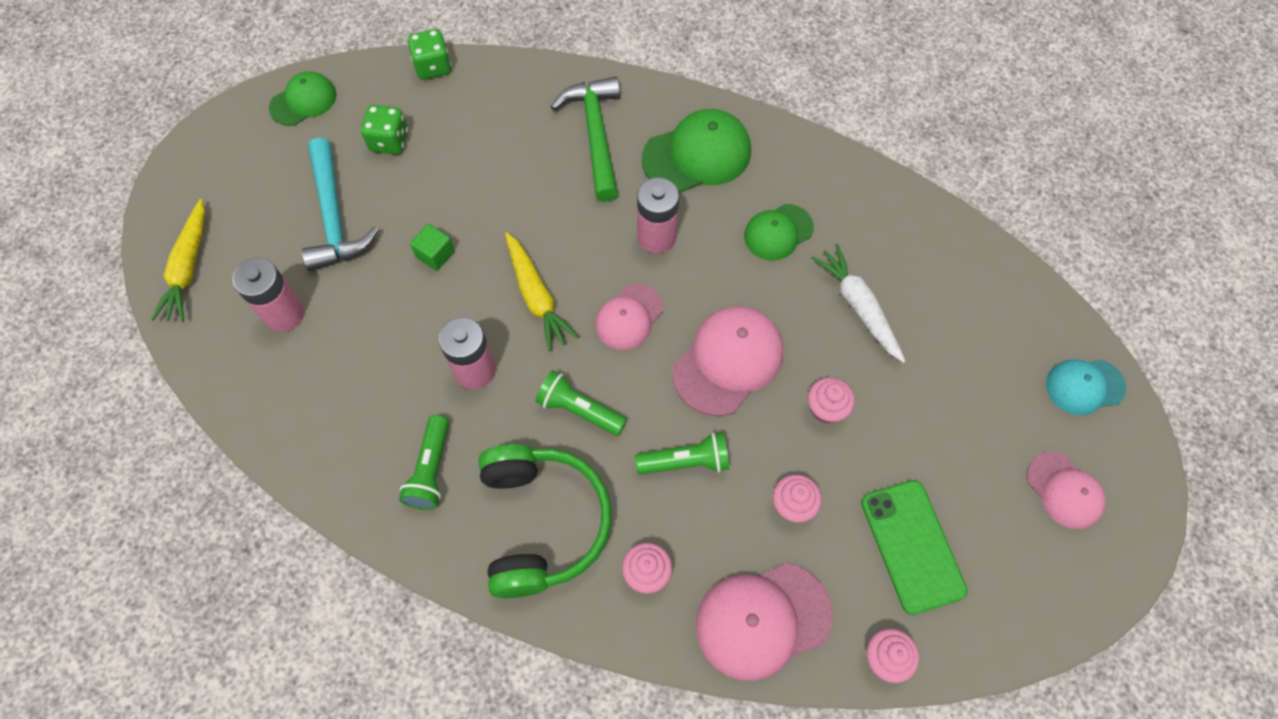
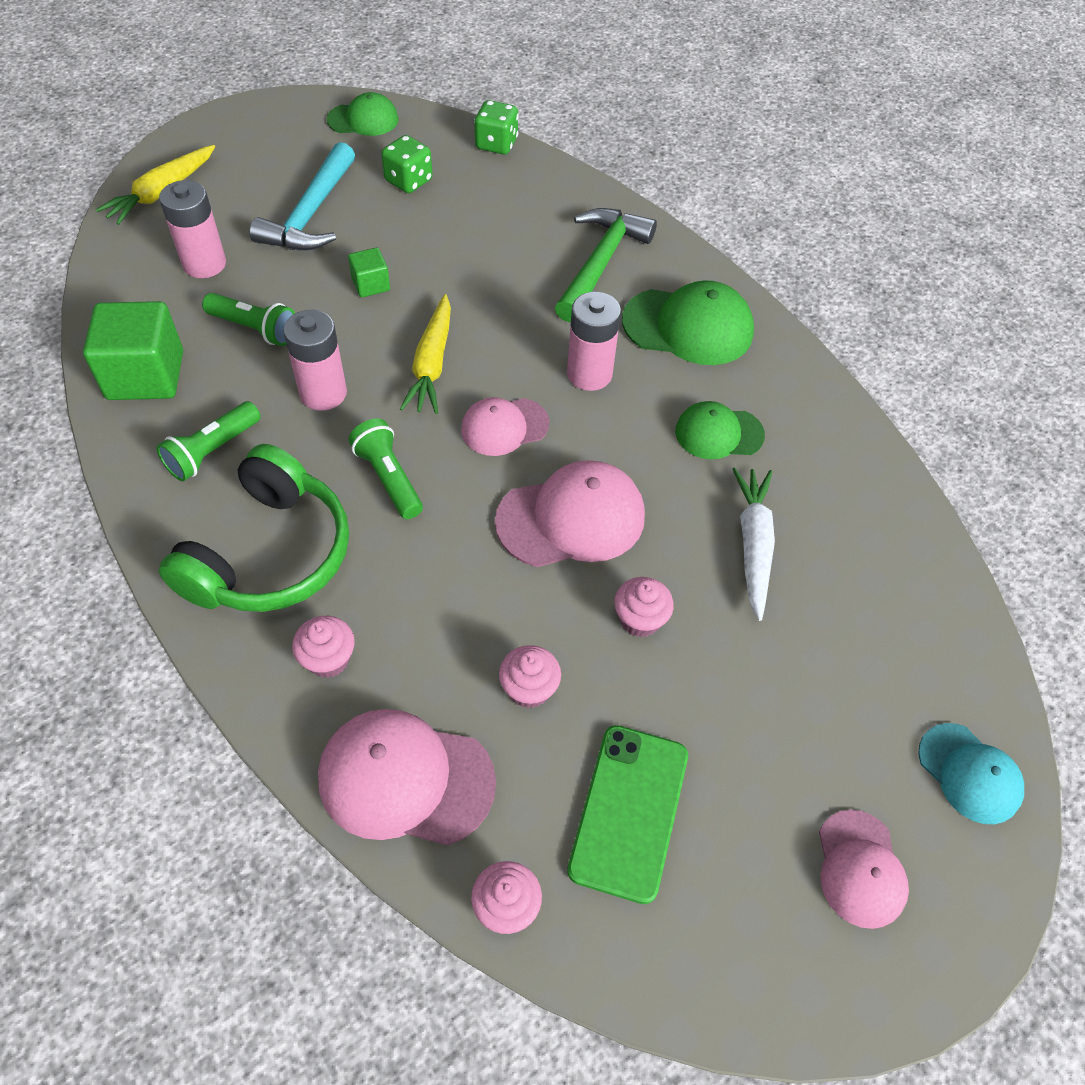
camera: 30 degrees right, 10 degrees down
green flashlight [635,432,730,475] -> green flashlight moved to [202,293,295,346]
turquoise cap [1046,360,1126,415] -> turquoise cap turned 150 degrees counterclockwise [918,723,1024,824]
none -> green cube [83,301,183,400]

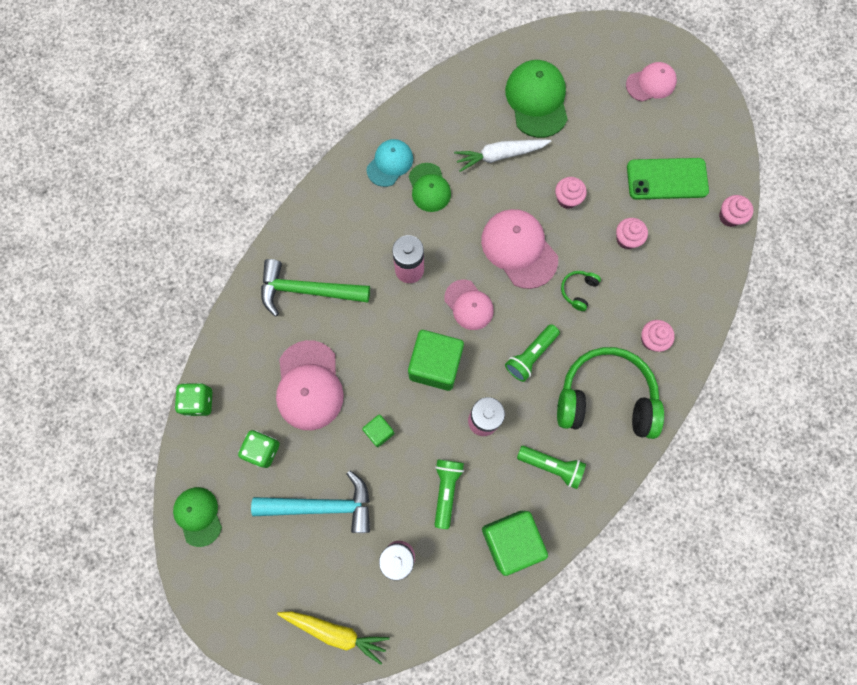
camera: 105 degrees left, 20 degrees up
pink cap [318,709,496,846] -> pink cap moved to [276,340,344,430]
yellow carrot [400,294,451,414] -> green cube [408,330,464,391]
green cap [622,280,754,365] -> green cap moved to [505,60,568,138]
turquoise cap [918,723,1024,824] -> turquoise cap moved to [367,139,413,187]
none -> green headphones [561,271,601,311]

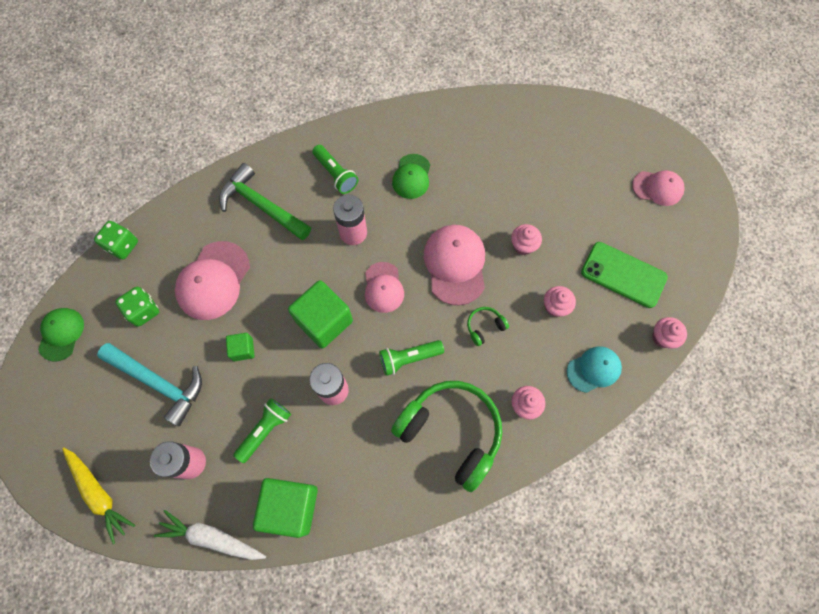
camera: 30 degrees right, 5 degrees down
turquoise cap [367,139,413,187] -> turquoise cap moved to [567,346,622,393]
white carrot [454,139,552,172] -> white carrot moved to [154,510,266,560]
green cap [505,60,568,138] -> none
green flashlight [517,446,586,489] -> green flashlight moved to [312,145,358,194]

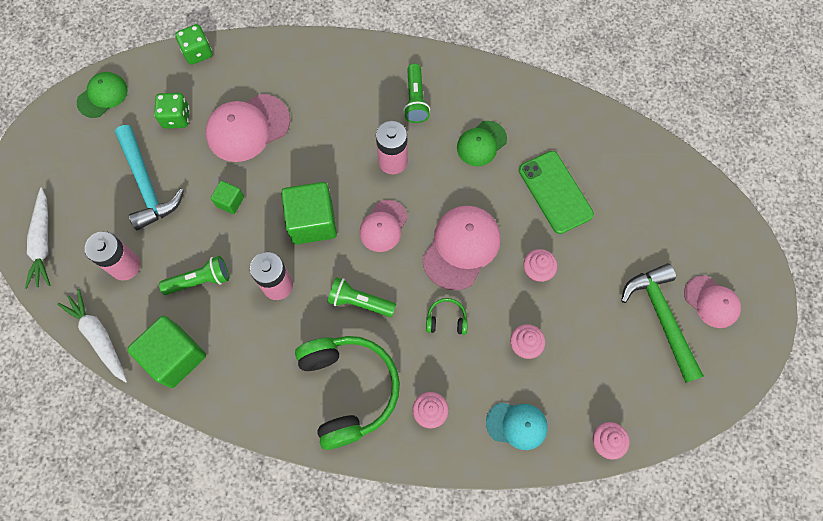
camera: 35 degrees right, 0 degrees up
yellow carrot [62,448,135,544] -> white carrot [25,188,50,289]
green hammer [219,163,311,240] -> green hammer moved to [621,263,704,383]
green phone [581,242,668,308] -> green phone moved to [519,151,594,234]

